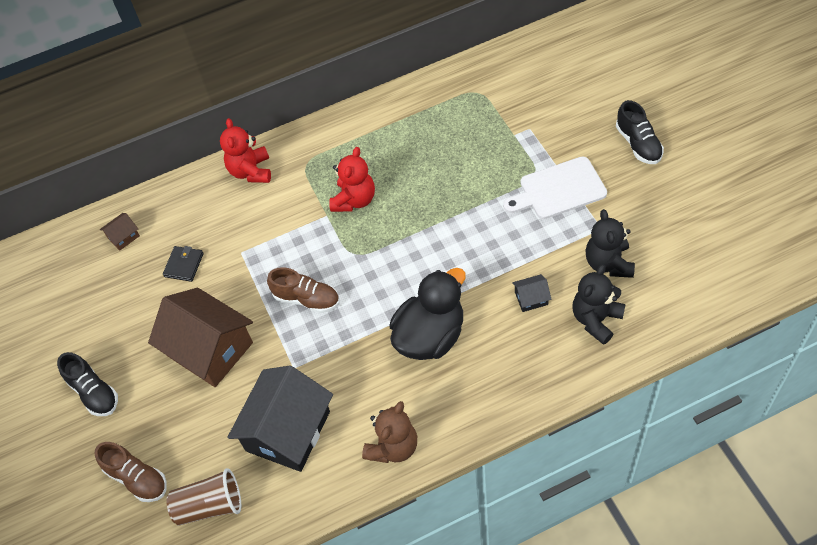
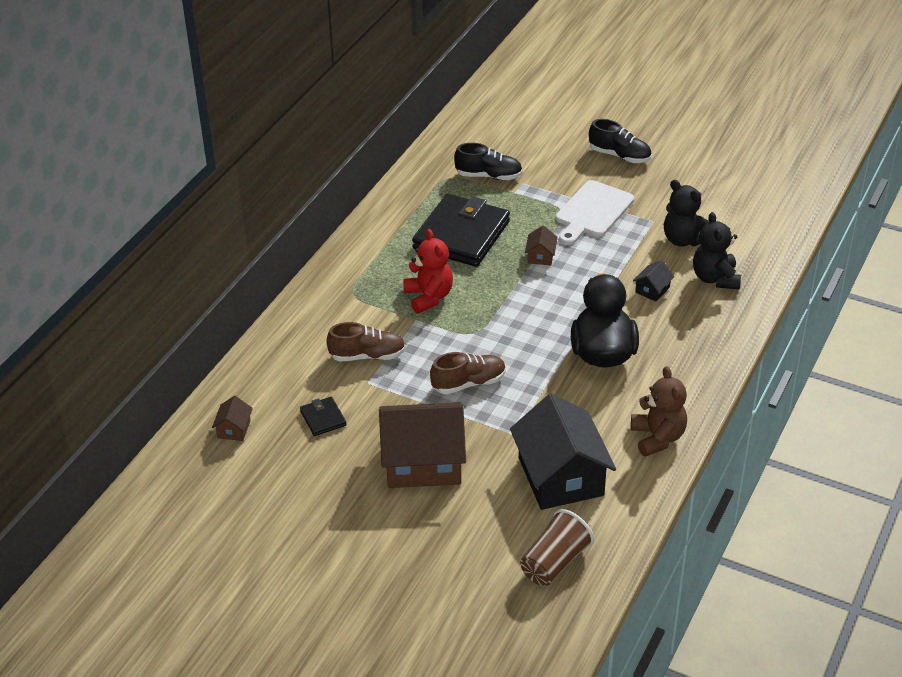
camera: 45 degrees left, 15 degrees down
black shoe [57,352,118,416] -> black shoe moved to [454,143,523,180]
brown shoe [95,442,167,502] -> brown shoe moved to [326,322,406,361]
red teddy bear [220,118,271,183] -> none
none -> black wallet [412,194,510,267]
none -> brown house [525,225,558,265]

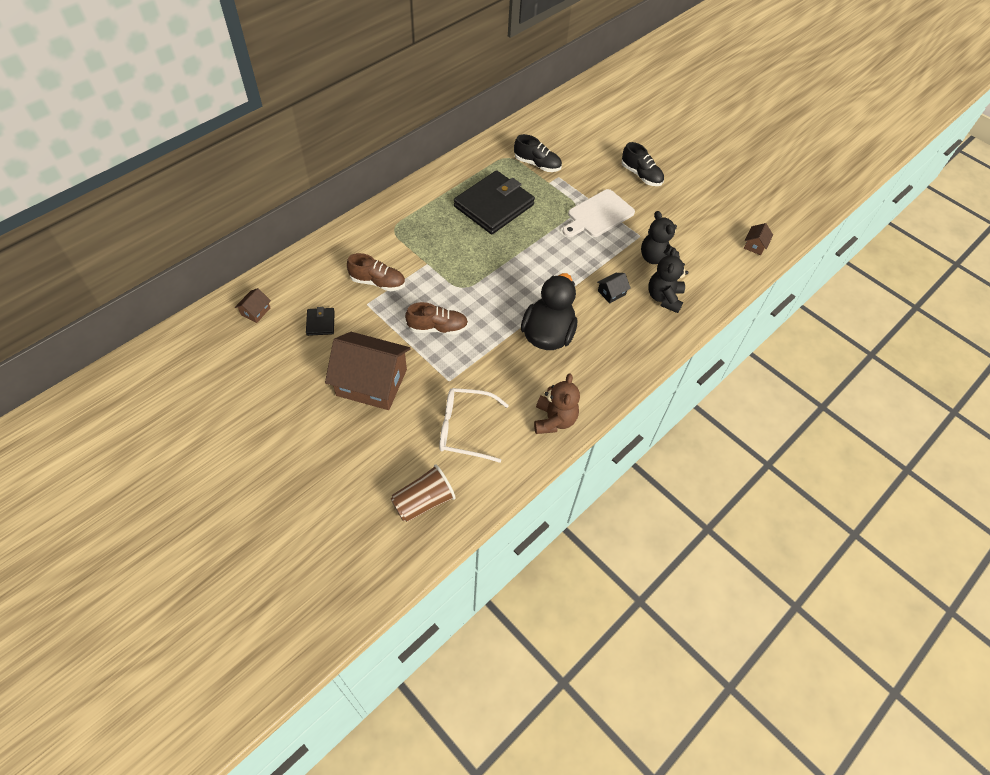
camera: 15 degrees right, 15 degrees up
red teddy bear [403,229,453,314] -> none
black house [510,393,616,510] -> white glasses [439,388,509,463]
brown house [525,225,558,265] -> brown house moved to [744,223,773,255]

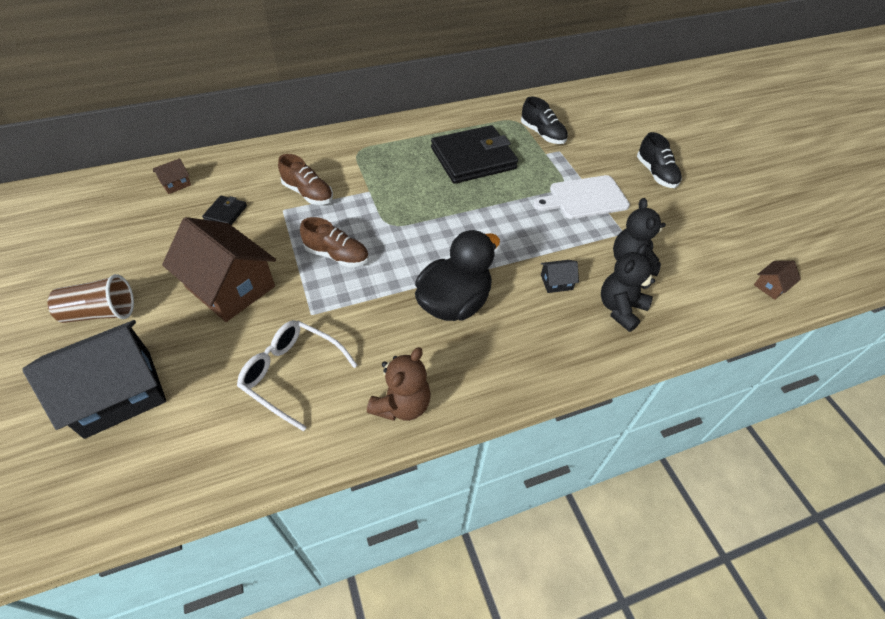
camera: 25 degrees right, 5 degrees down
brown cup [391,464,456,522] -> brown cup moved to [47,274,134,323]
none -> black house [23,320,166,439]

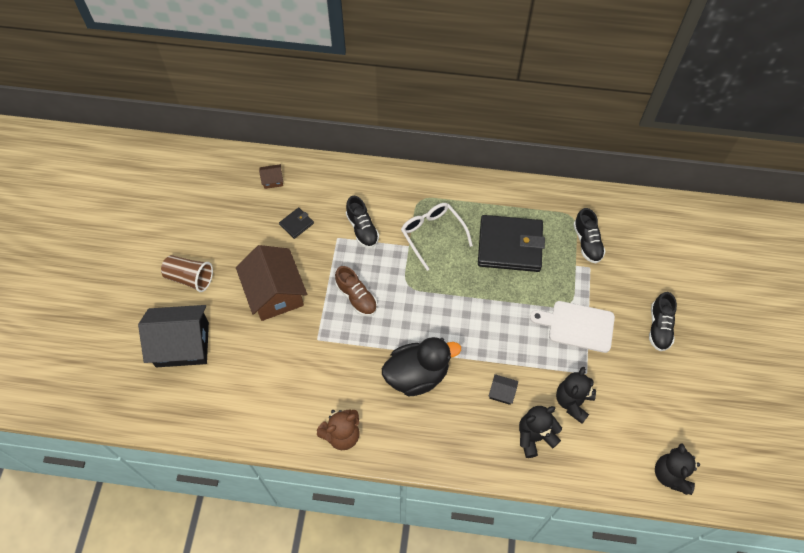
camera: 30 degrees right, 10 degrees up
white glasses [237,320,358,431] -> white glasses moved to [401,203,473,271]
brown shoe [278,154,333,205] -> black shoe [346,196,379,248]
brown house [754,261,801,300] -> black teddy bear [655,444,700,495]

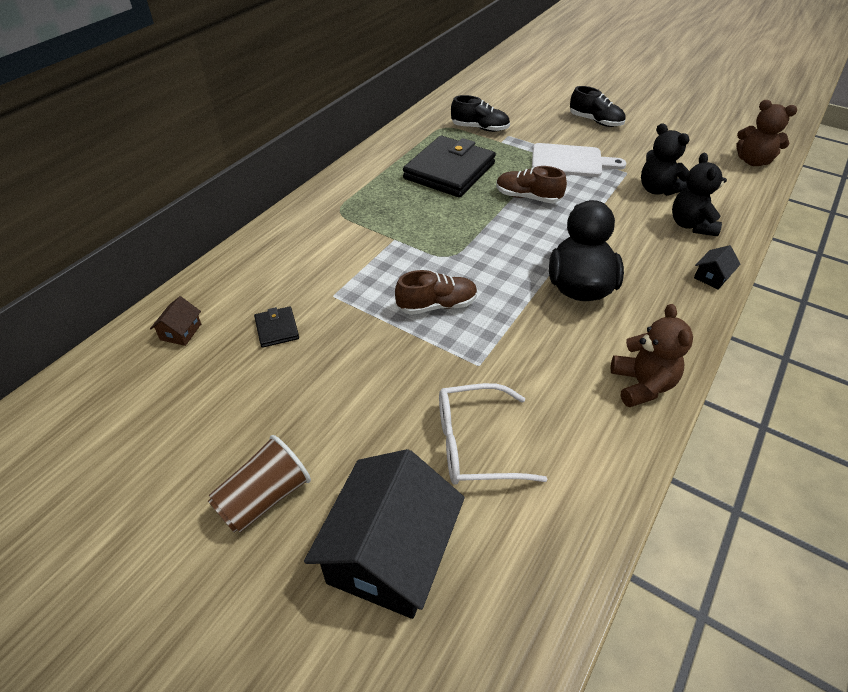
camera: 65 degrees left, 15 degrees down
brown house [236,245,307,321] -> none
black shoe [346,196,379,248] -> none
white glasses [401,203,473,271] -> white glasses moved to [439,383,548,485]
black house [489,374,518,405] -> black house moved to [694,245,741,290]
white cutting board [530,301,615,353] -> white cutting board turned 120 degrees counterclockwise [532,143,627,177]
black teddy bear [655,444,700,495] -> brown teddy bear [736,100,797,166]
none -> brown shoe [496,166,567,203]

